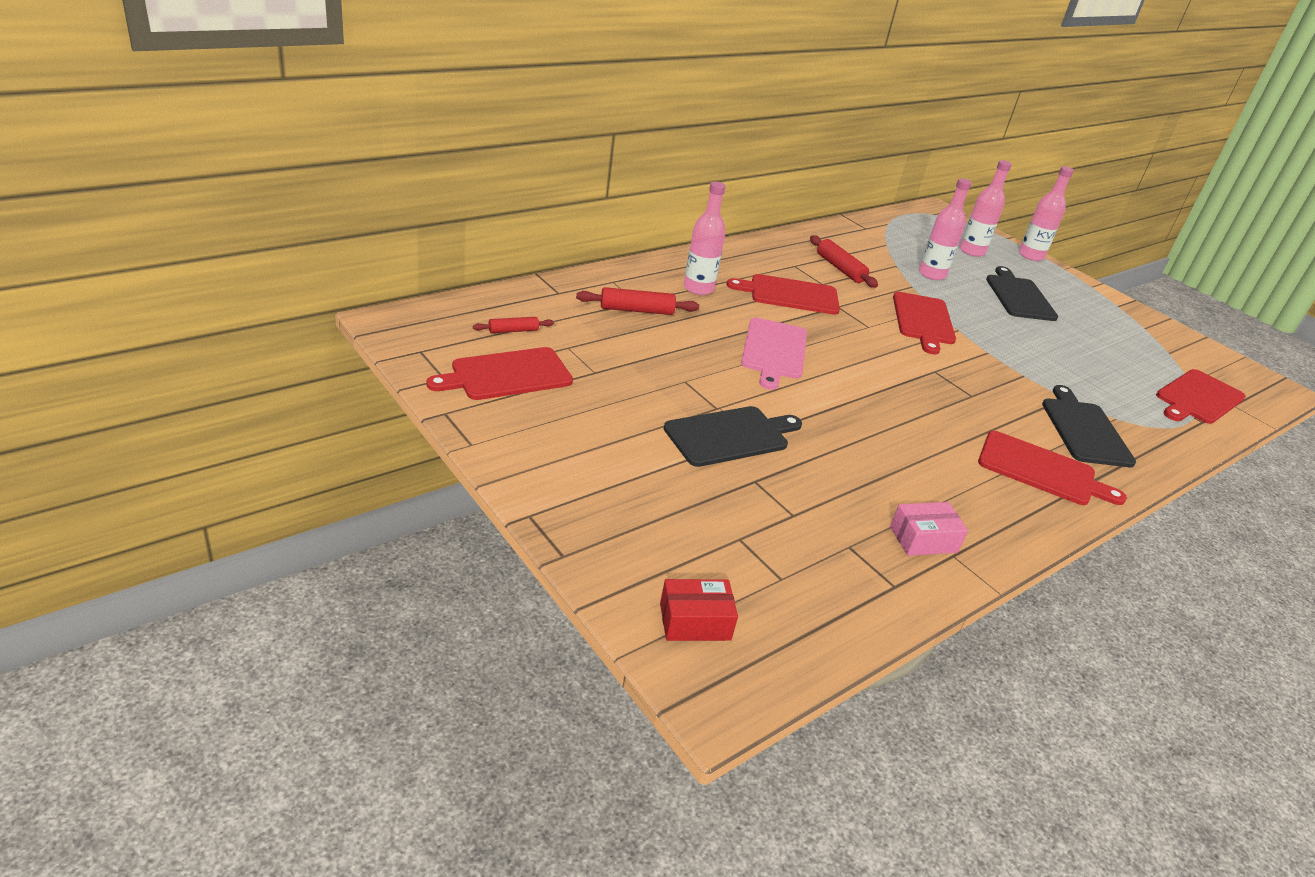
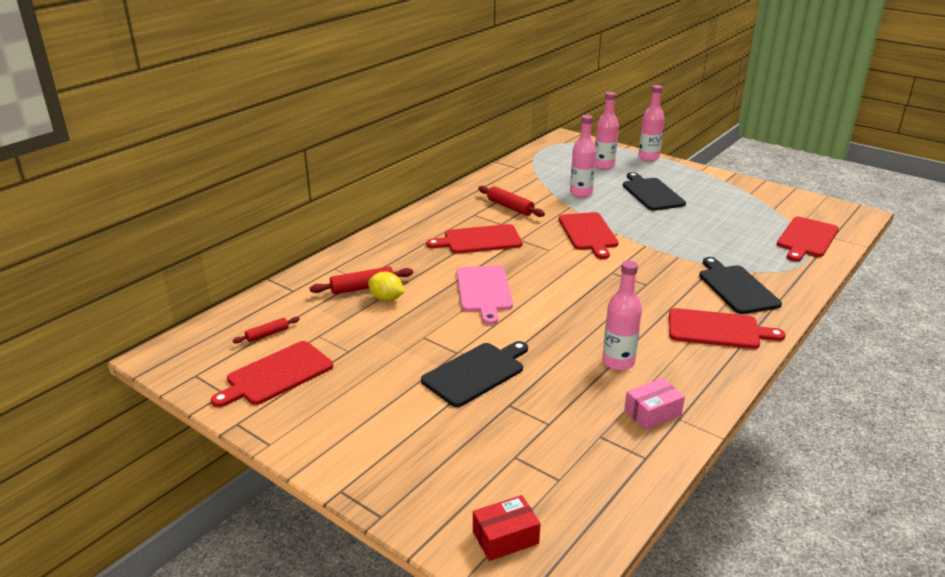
camera: 10 degrees left, 5 degrees down
pink bottle [684,181,726,295] -> pink bottle moved to [602,261,642,371]
none -> yellow lemon [368,272,404,301]

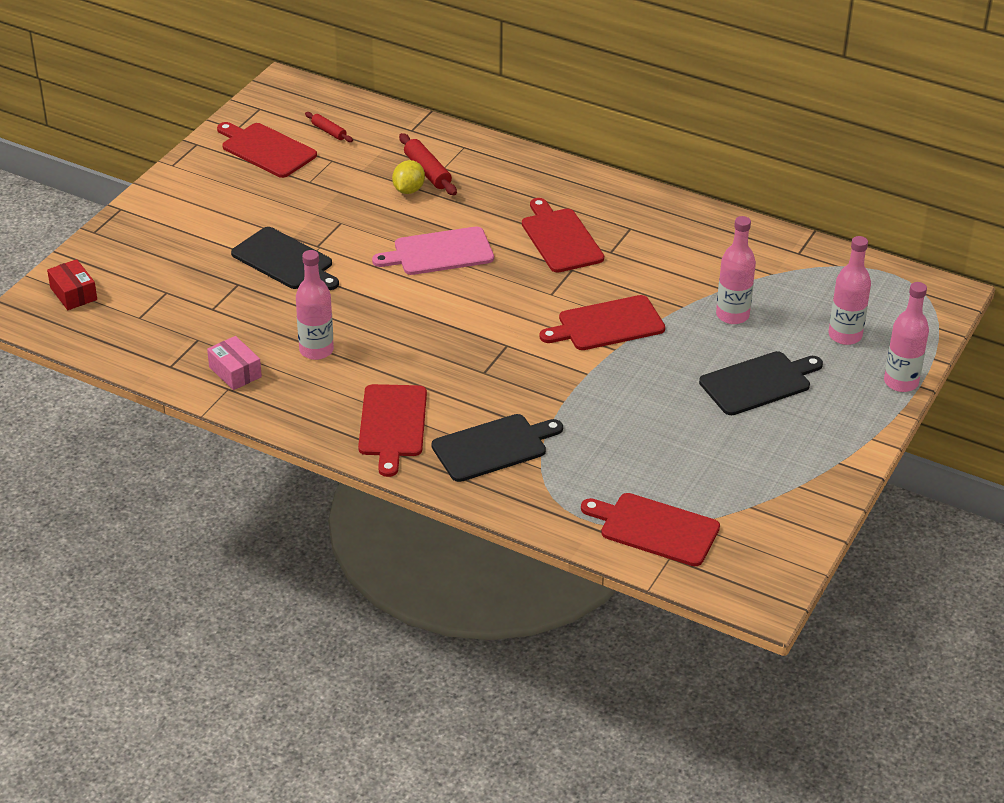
camera: 80 degrees right, 10 degrees up
red rolling pin [478,186,545,217] -> none

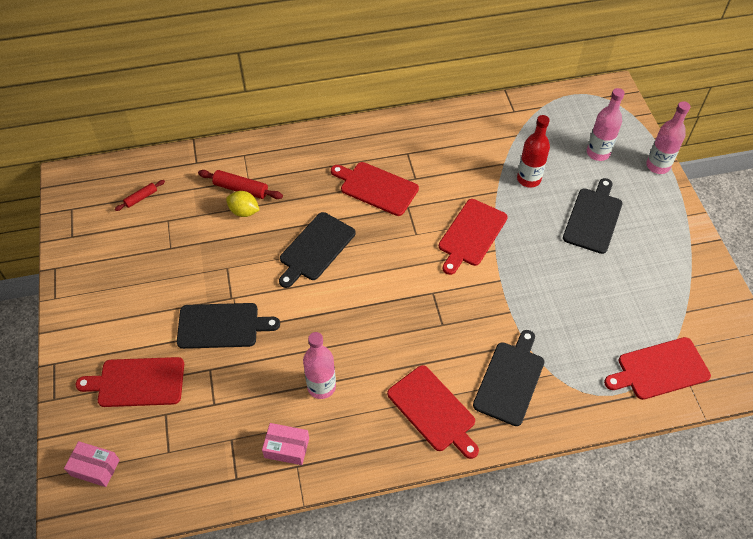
camera: 40 degrees left, 15 degrees up
red box [47,259,97,310] -> pink box [64,441,120,487]
red cutting board [217,122,317,178] -> red cutting board moved to [76,357,184,407]
red rolling pin [305,112,353,142] -> red rolling pin turned 45 degrees counterclockwise [115,180,165,211]
pink cutting board [372,227,494,275] -> black cutting board [279,212,355,288]
yellow lemon [392,160,425,194] -> yellow lemon turned 45 degrees counterclockwise [226,191,259,217]
pink bottle [716,216,756,324] -> red bottle [517,115,550,188]

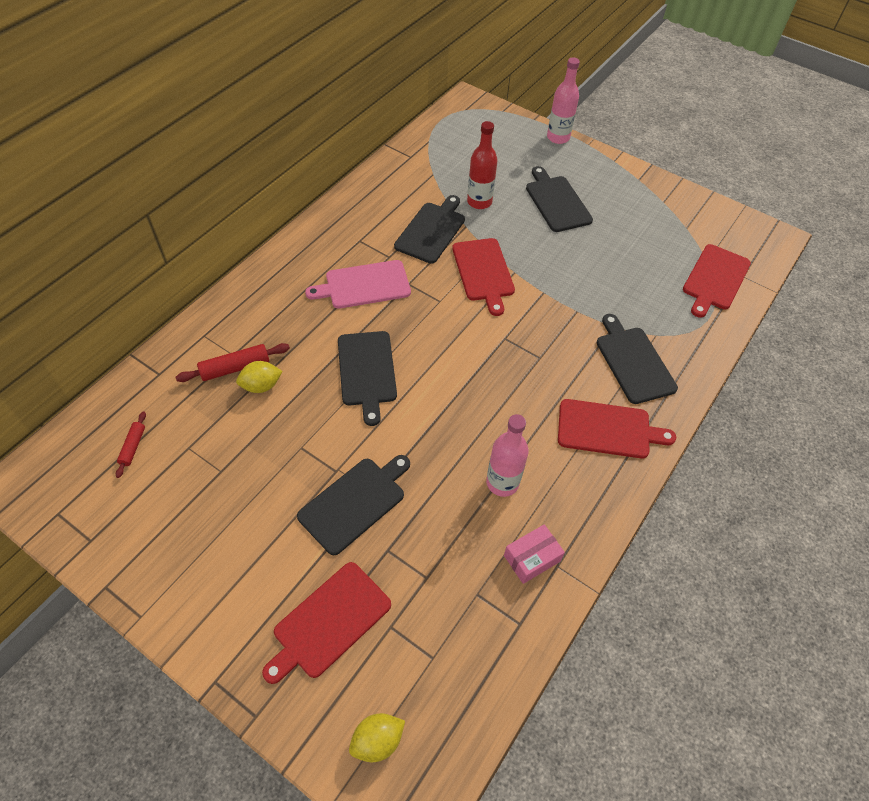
camera: 45 degrees left, 0 degrees up
pink box [64,441,120,487] -> yellow lemon [349,713,405,762]
red cutting board [331,162,419,216] -> pink cutting board [305,260,411,309]
pink bottle [587,88,625,161] -> none
none -> black cutting board [394,195,465,263]

